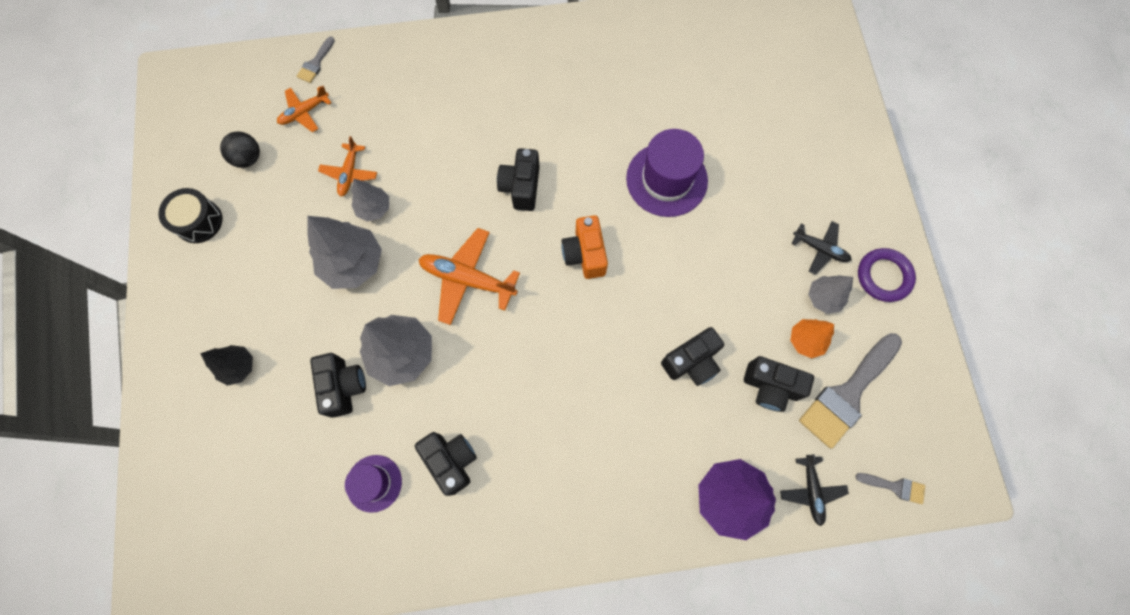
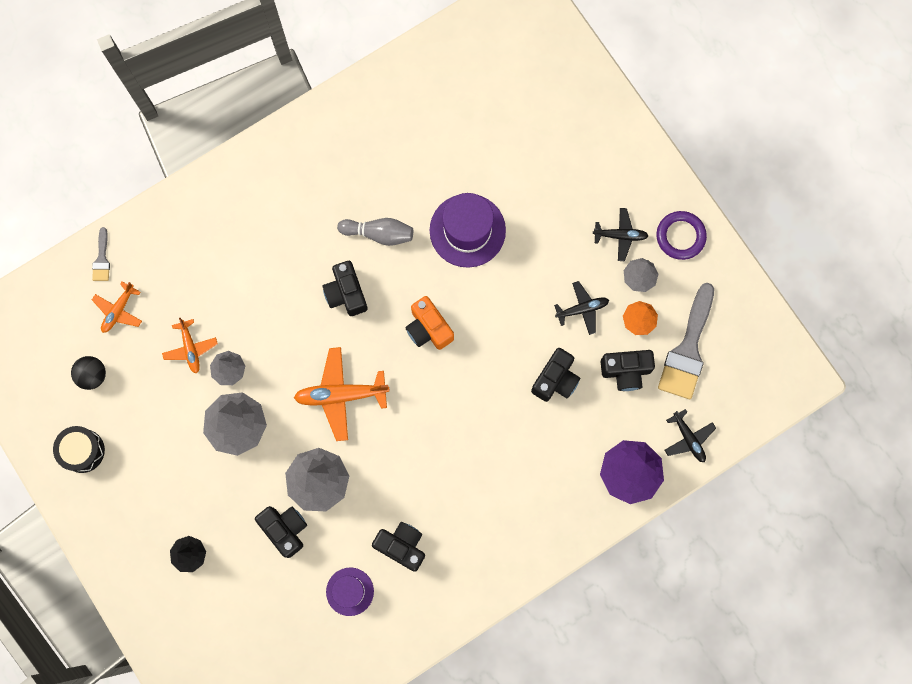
camera: 25 degrees left, 5 degrees up
grey brush [856,473,925,504] -> none
none -> grey bowling pin [337,218,413,246]
none -> black plane [554,281,609,335]

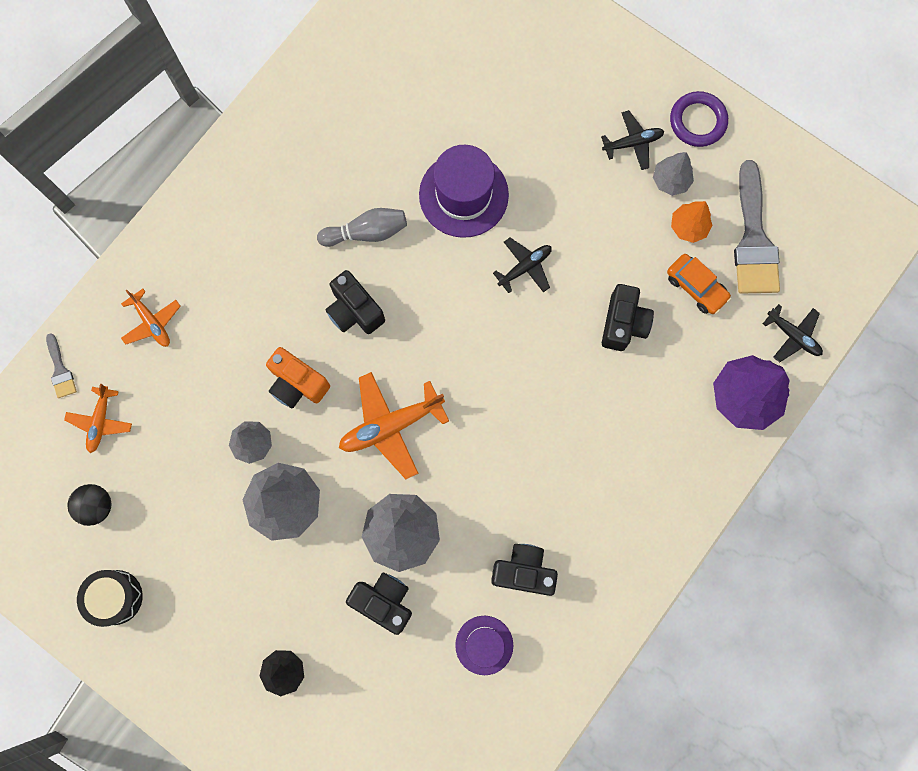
camera: 20 degrees left, 0 degrees up
orange plane [162,318,218,374] -> orange plane moved to [121,289,181,347]
orange camera [405,296,454,350] -> orange camera moved to [266,347,330,409]
black plane [554,281,609,335] -> black plane moved to [493,237,552,293]
black camera [601,350,655,391] -> orange car [667,254,731,314]

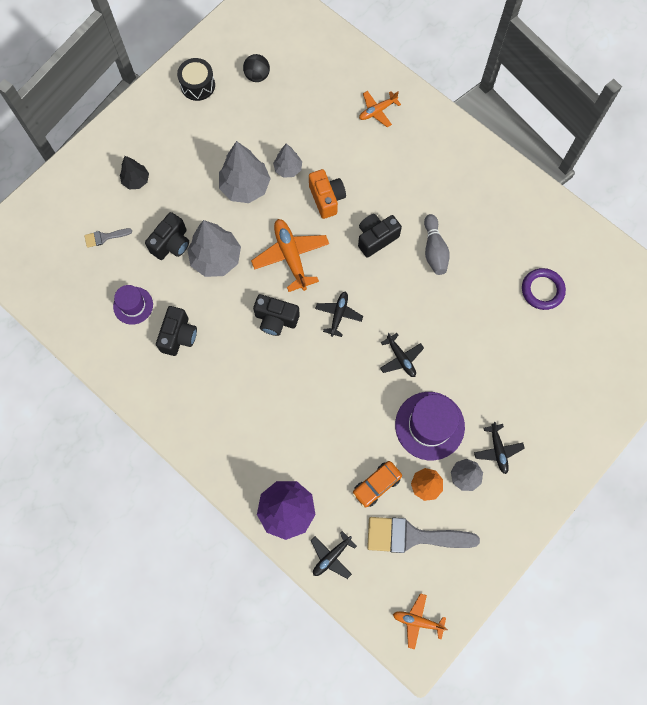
camera: 95 degrees right, 5 degrees down
grey brush [46,333,77,398] -> grey brush moved to [84,228,132,248]
orange plane [64,384,132,453] -> orange plane moved to [393,593,448,650]
orange camera [266,347,330,409] -> orange camera turned 120 degrees clockwise [309,169,346,219]
purple hat [419,145,509,238] -> purple hat moved to [395,392,465,460]
black camera [602,284,654,351] -> black camera moved to [253,294,300,336]
purple ring [670,91,728,147] -> purple ring moved to [522,268,566,310]
none -> black plane [315,291,363,337]

